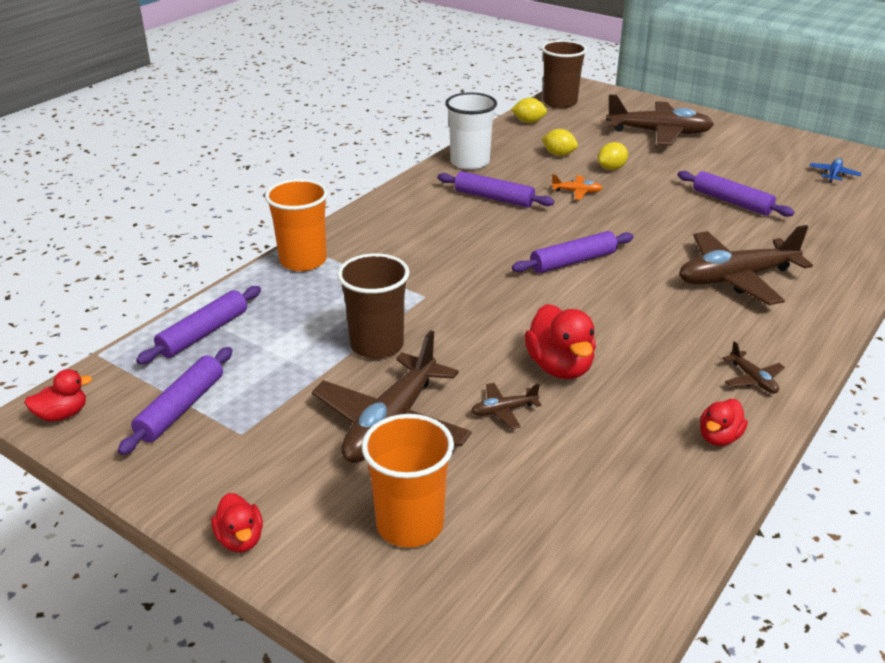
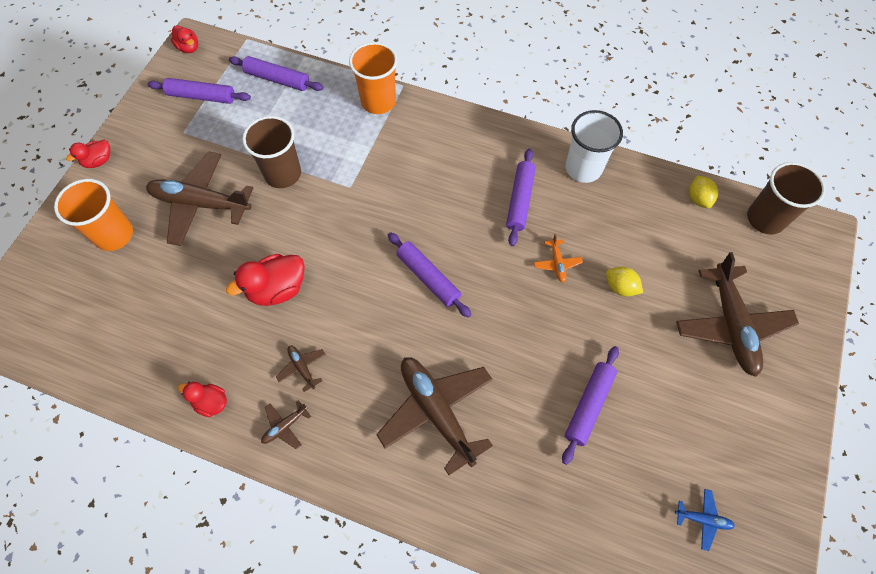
camera: 75 degrees right, 30 degrees up
brown plane [471,383,542,429] -> brown plane moved to [276,346,326,392]
yellow lemon [541,129,578,156] -> none

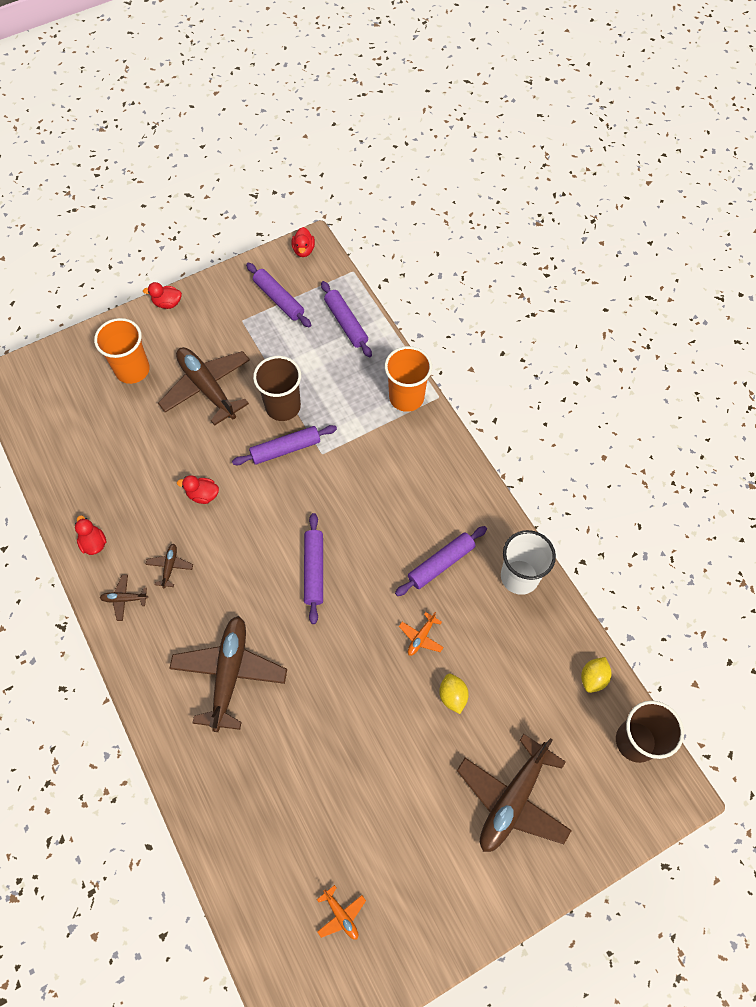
camera: 40 degrees right, 0 degrees up
red duck [226,254,305,306] -> red duck [177,475,219,504], size x0.59
purple rolling pin [562,346,619,465] -> purple rolling pin moved to [232,425,337,465]
blue plane [675,489,735,551] -> orange plane [317,885,366,940]

